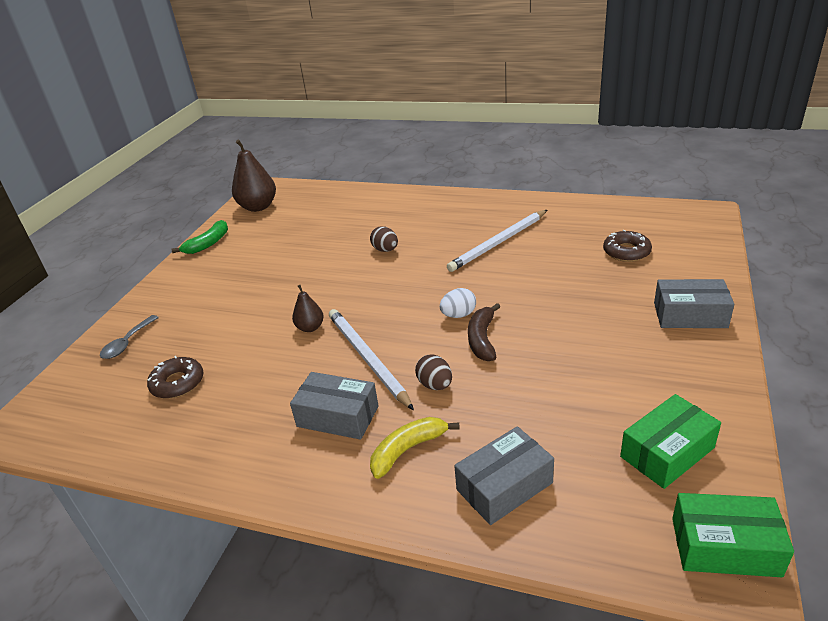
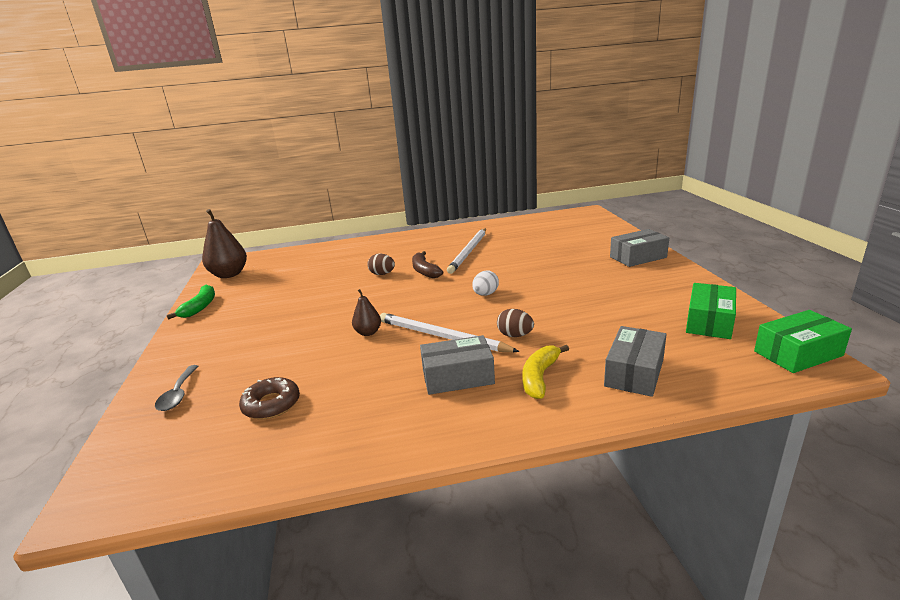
camera: 30 degrees left, 10 degrees down
brown banana [468,303,500,361] -> brown banana moved to [412,251,443,278]
brown donut [603,230,652,262] -> none

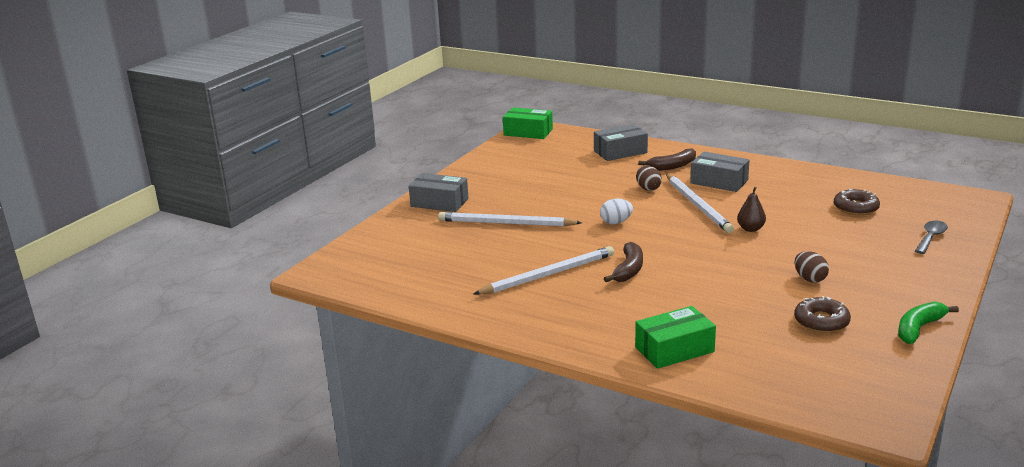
camera: 140 degrees left, 0 degrees up
brown pear [202,209,247,278] -> none
brown egg [367,254,395,275] -> brown egg moved to [795,251,829,283]
yellow banana [522,345,569,399] -> brown banana [638,148,696,171]
green box [686,283,736,339] -> green box moved to [635,306,716,369]
none -> white pencil [438,212,582,227]
none -> brown donut [794,296,851,333]

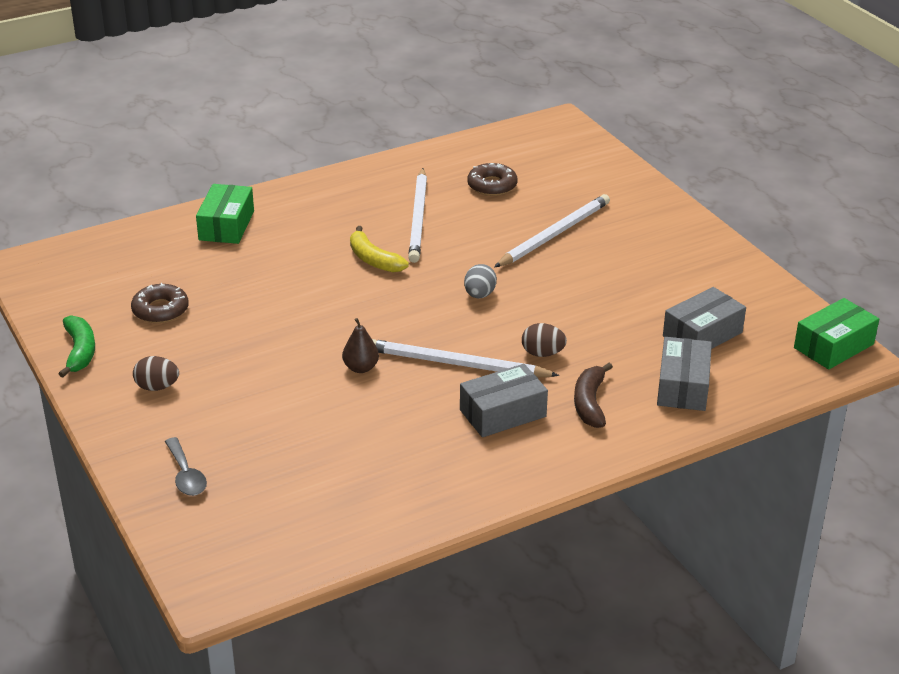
camera: 120 degrees right, 10 degrees up
grey box [409,173,468,212] -> grey box moved to [663,287,746,349]
white egg [600,199,633,224] -> grey egg [464,264,497,298]
brown banana [604,242,643,282] -> yellow banana [350,226,409,273]
brown egg [795,251,829,283] -> brown egg moved to [133,356,179,391]
brown donut [833,189,880,215] -> brown donut moved to [467,163,518,196]

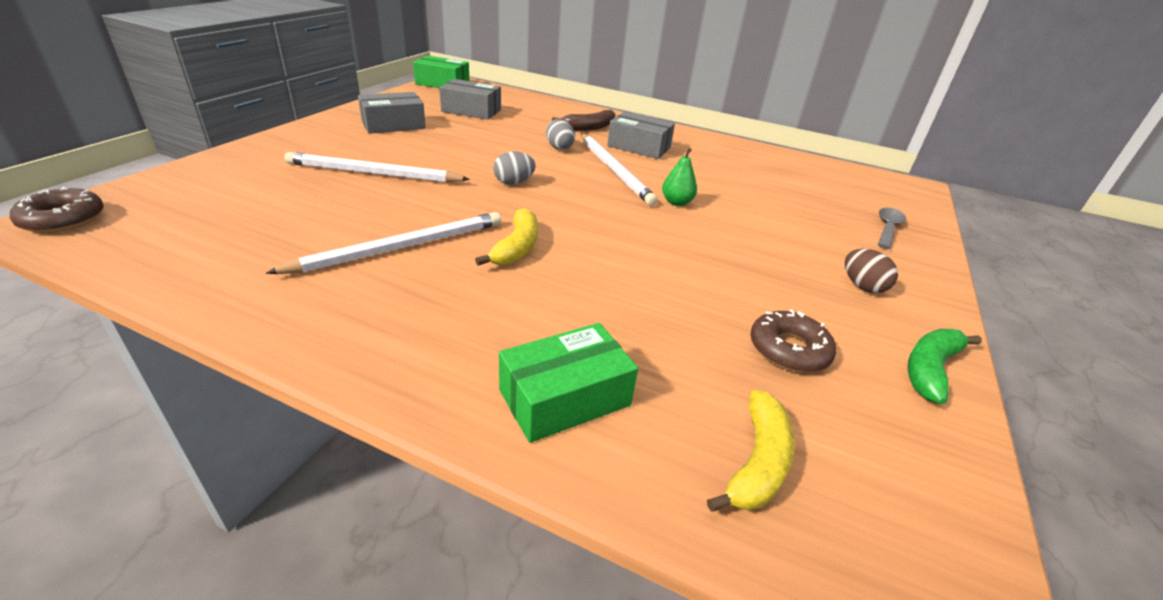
camera: 130 degrees left, 0 degrees up
brown pear [342,318,379,373] -> green pear [662,148,697,206]
brown donut [467,163,518,196] -> brown donut moved to [10,187,104,233]
brown egg [522,323,567,357] -> grey egg [546,119,575,150]
grey box [657,337,712,411] -> grey box moved to [358,92,426,134]
none -> yellow banana [707,390,795,512]

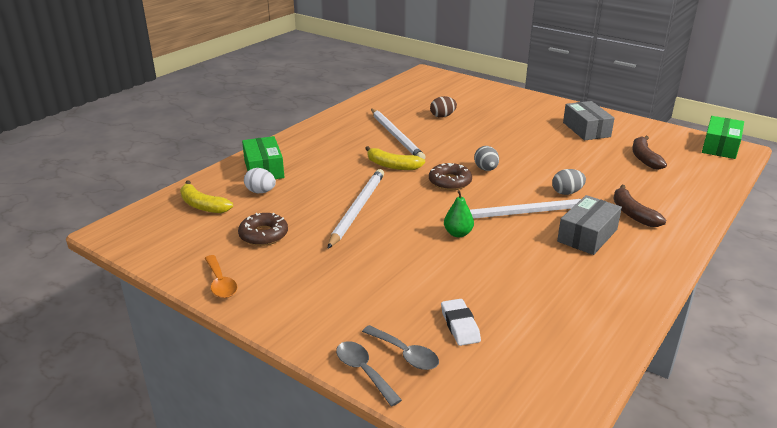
camera: 105 degrees right, 5 degrees down
brown donut [10,187,104,233] -> brown donut moved to [429,163,472,190]
white pencil [284,152,470,183] -> white pencil moved to [328,169,384,248]
grey box [439,79,501,120] -> brown banana [632,136,667,170]
brown egg [845,249,898,293] -> brown egg moved to [430,96,457,118]
green banana [908,329,982,404] -> orange spoon [205,255,237,298]
none -> white egg [244,168,276,193]
none -> grey spoon [336,341,402,406]
none -> white eraser [441,299,481,346]

